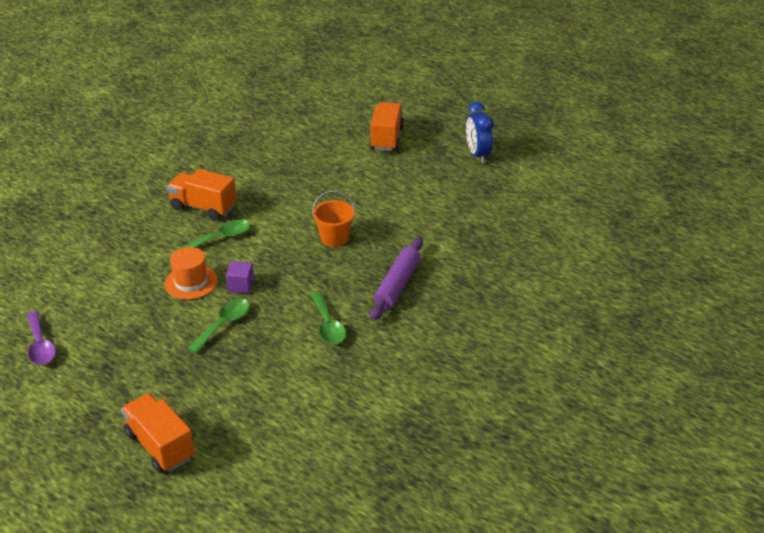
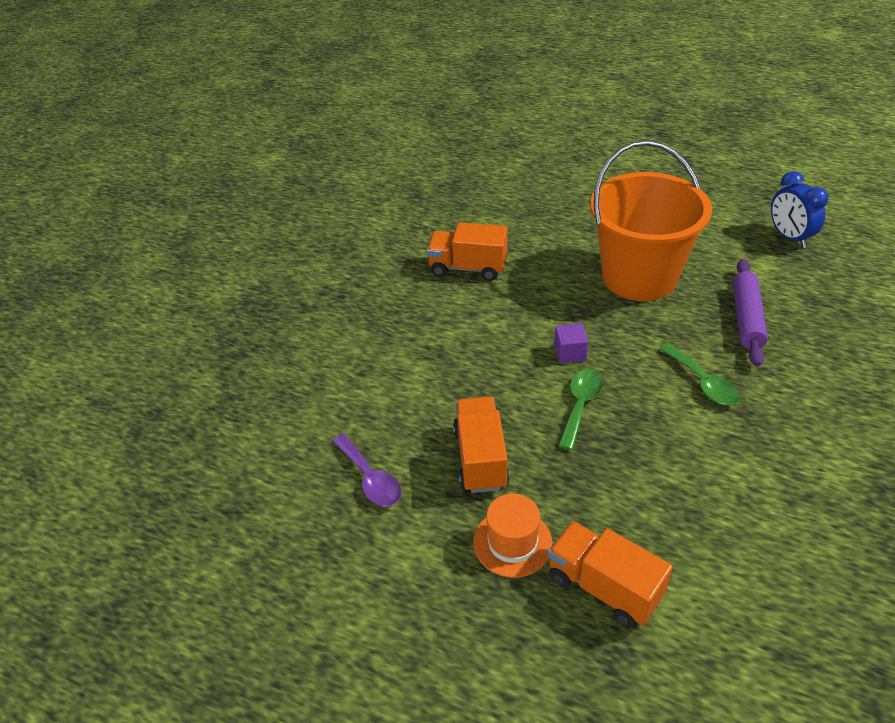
camera: 10 degrees left, 5 degrees up
orange hat [164,247,218,300] -> orange hat moved to [473,494,553,578]
green spoon [178,220,250,249] -> none
orange bucket [312,190,355,247] -> orange bucket [590,140,712,301], size x2.28
orange truck [369,102,404,151] -> orange truck moved to [453,396,510,493]
blue clock [466,102,493,163] -> blue clock moved to [771,171,828,248]

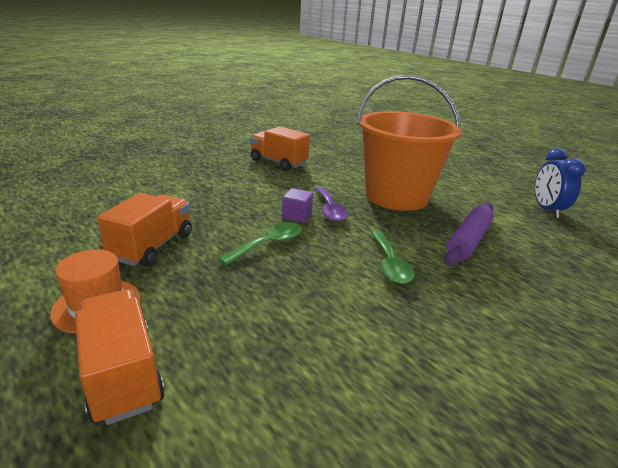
camera: 20 degrees right, 15 degrees down
purple spoon [332,434,401,507] -> purple spoon moved to [316,187,349,222]

